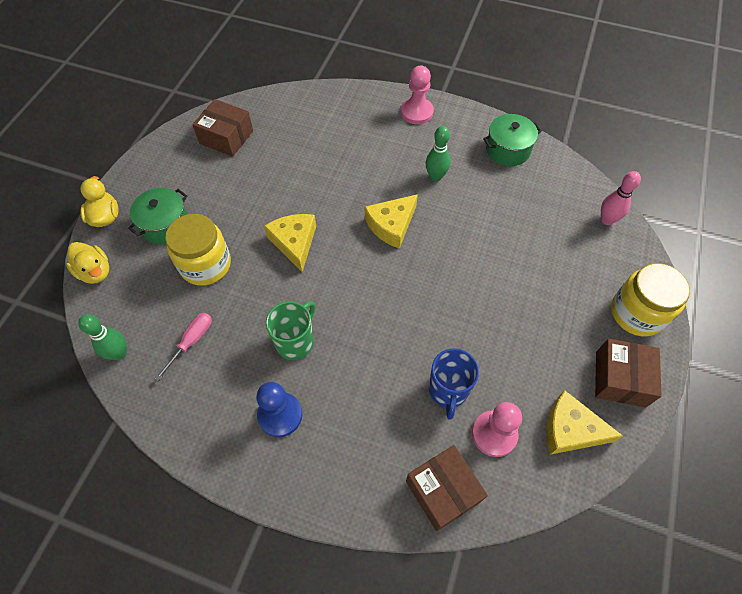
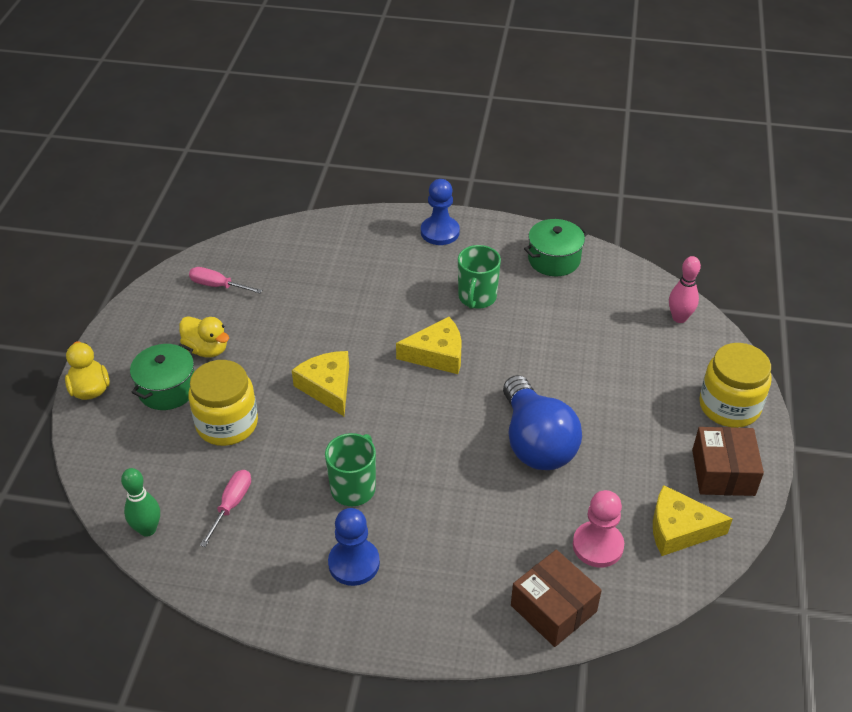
camera: 10 degrees left, 15 degrees down
yellow duck [66,242,109,284] -> yellow duck moved to [179,316,229,357]
brown box [192,99,253,157] -> pink screwdriver [189,267,262,293]
yellow cheese [365,194,418,249] -> yellow cheese turned 135 degrees counterclockwise [396,317,462,374]
pink pawn [401,66,434,124] -> blue pawn [421,179,460,245]
green bowling pin [426,126,450,182] -> green mug [458,245,501,309]
blue mug [429,348,479,420] -> none
none -> blue light bulb [503,375,582,470]

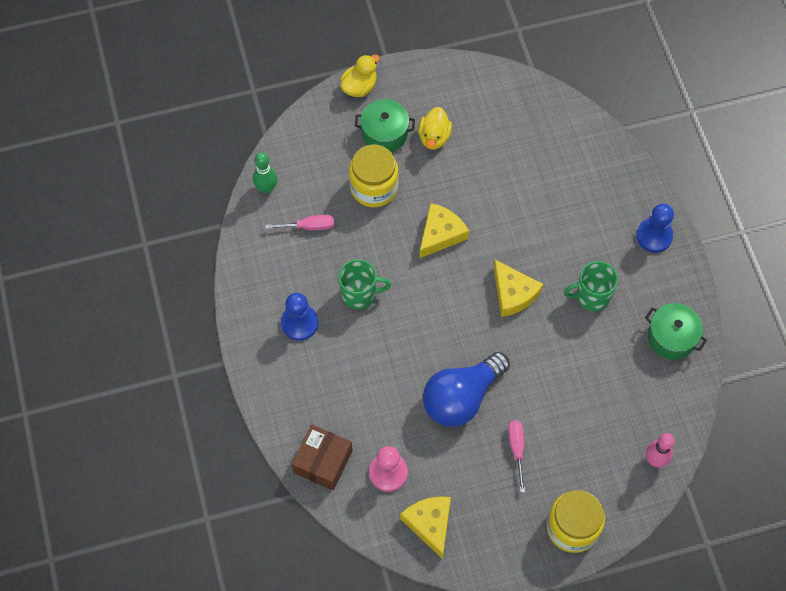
camera: 65 degrees right, 20 degrees up
pink screwdriver [189,267,262,293] -> pink screwdriver moved to [508,420,525,493]
brown box [692,427,764,496] -> none

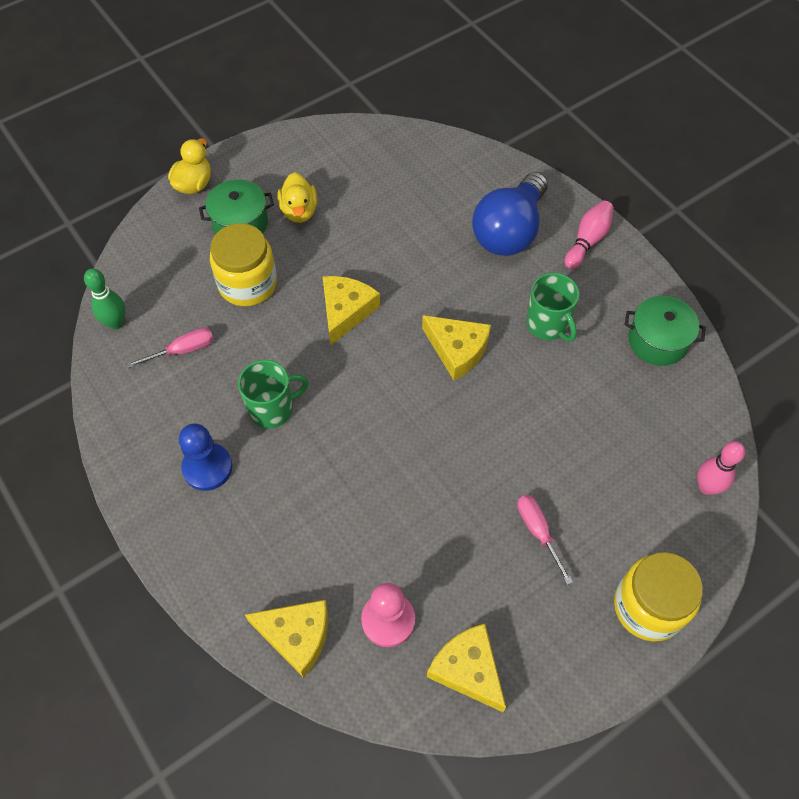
camera: 20 degrees left, 5 degrees down
brown box [292,425,353,490] -> yellow cheese [245,600,328,678]
blue light bulb [423,352,510,427] -> blue light bulb moved to [472,172,548,256]
green mug [564,261,618,311] -> green mug turned 90 degrees counterclockwise [526,273,579,342]
blue pawn [636,204,674,253] -> pink bowling pin [564,201,614,269]

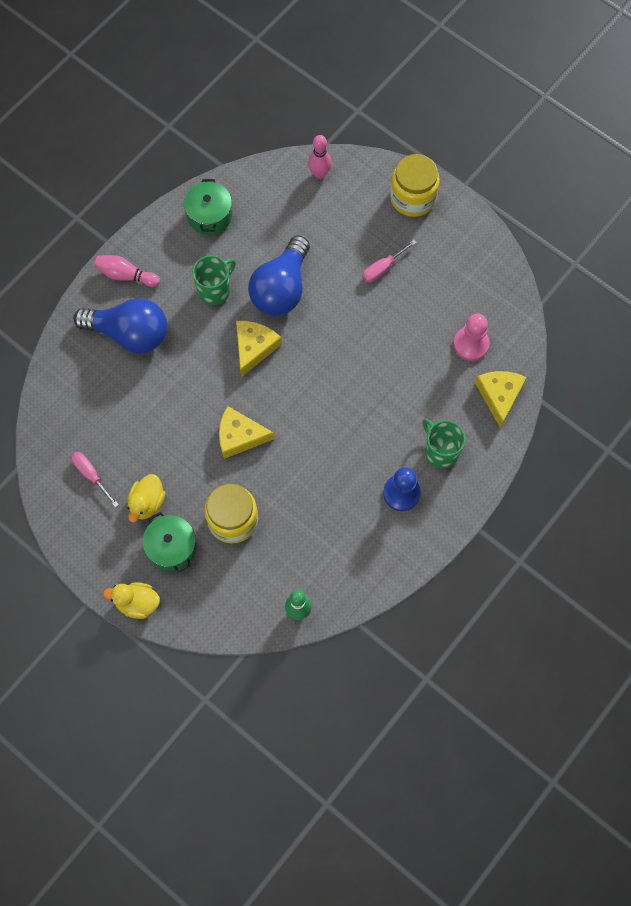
camera: 105 degrees left, 10 degrees up
pink screwdriver [126,328,213,368] -> pink screwdriver moved to [71,452,119,508]
green mug [238,360,309,429] -> green mug moved to [422,419,465,469]
yellow duck [277,172,317,223] -> yellow duck turned 135 degrees clockwise [128,474,165,522]
yellow cheese [427,624,506,712] -> none
none -> blue light bulb [248,235,310,316]

